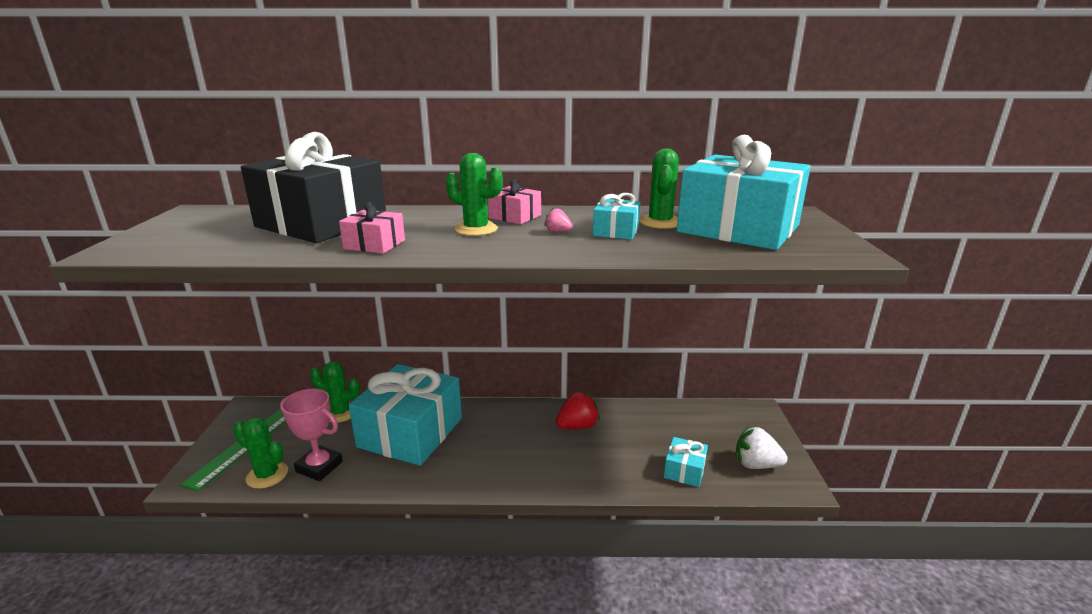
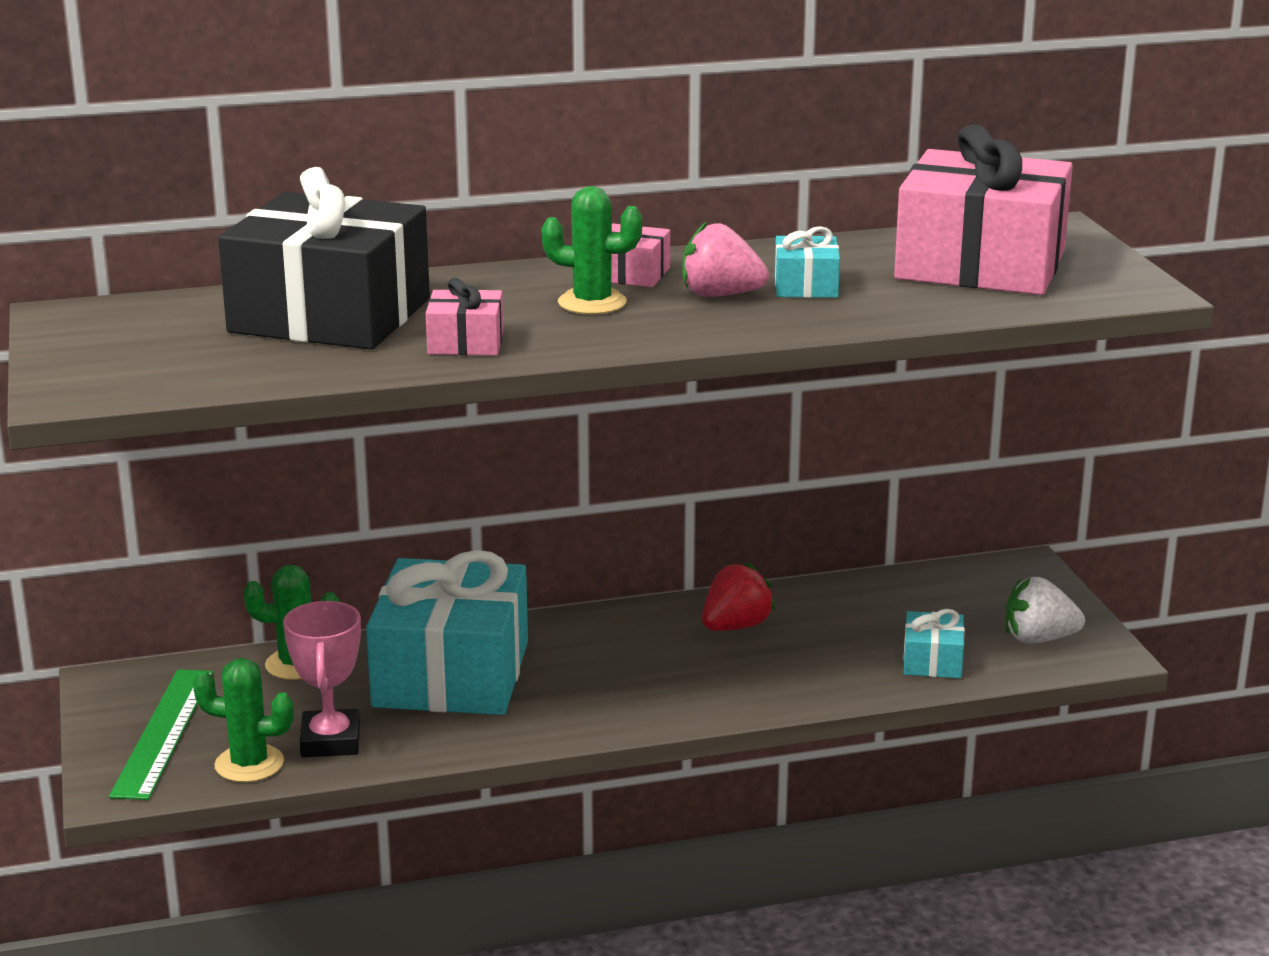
camera: 15 degrees left, 0 degrees up
pink trophy [280,389,343,481] -> pink trophy turned 75 degrees clockwise [283,601,361,757]
pink strawberry [544,208,573,232] -> pink strawberry [682,221,769,297], size x1.98
green cactus [639,149,679,229] -> none
turquoise gift [677,135,811,250] -> pink gift [894,124,1073,295]

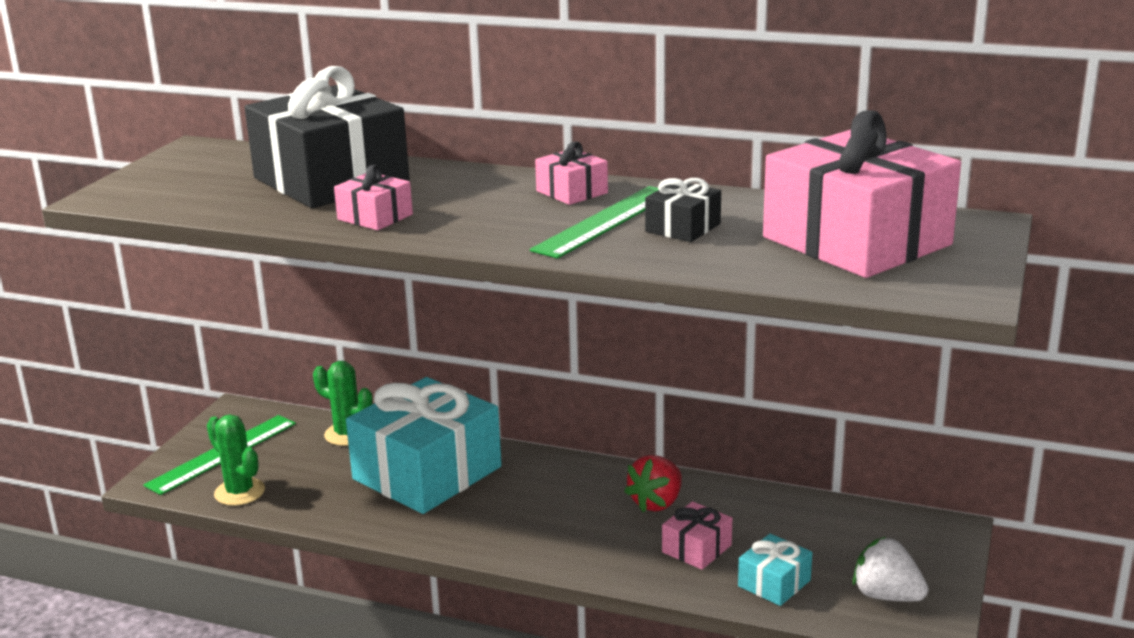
camera: 35 degrees right, 0 degrees up
pink trophy [283,601,361,757] -> none
green cactus [541,186,642,315] -> none
pink strawberry [682,221,769,297] -> green ruler [530,186,659,258]
red strawberry [702,562,776,631] -> red strawberry turned 135 degrees clockwise [624,455,682,512]
turquoise gift [775,226,840,298] -> black gift [645,178,721,242]
none -> pink gift [662,501,732,570]

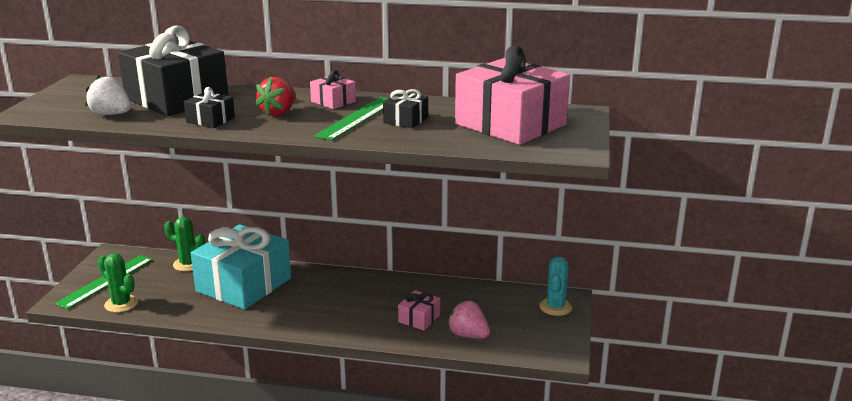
camera: 10 degrees left, 0 degrees up
pink gift [334,165,413,230] -> black gift [184,87,235,128]
red strawberry [624,455,682,512] -> red strawberry moved to [255,77,296,117]
turquoise gift [738,534,812,606] -> pink strawberry [447,300,490,338]
white strawberry [853,537,928,602] -> white strawberry moved to [85,75,131,115]
none -> turquoise cactus [539,256,572,316]

